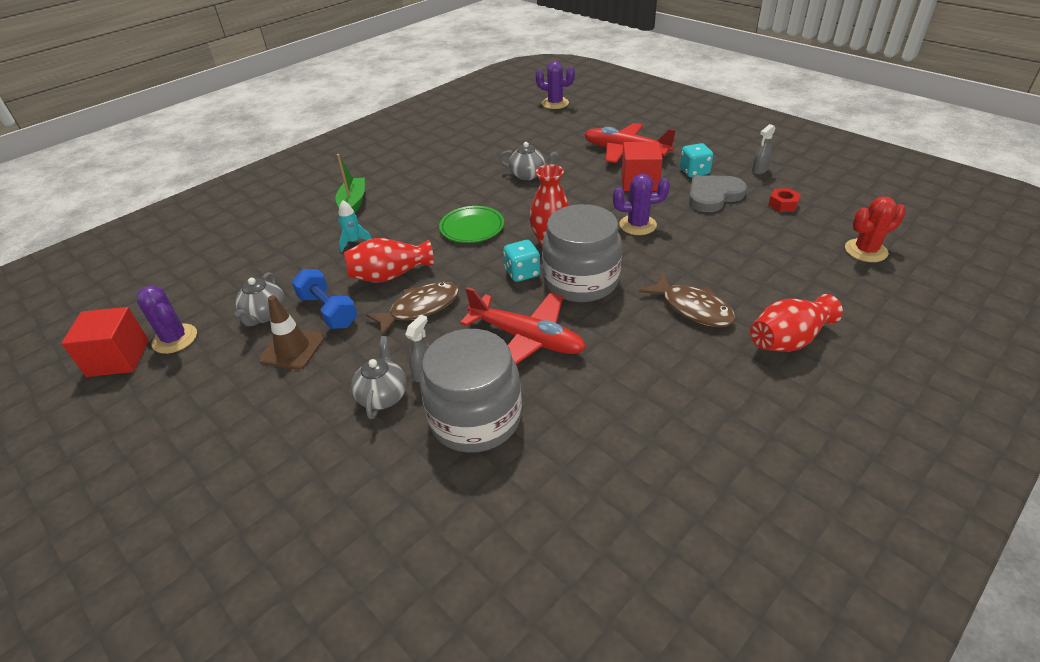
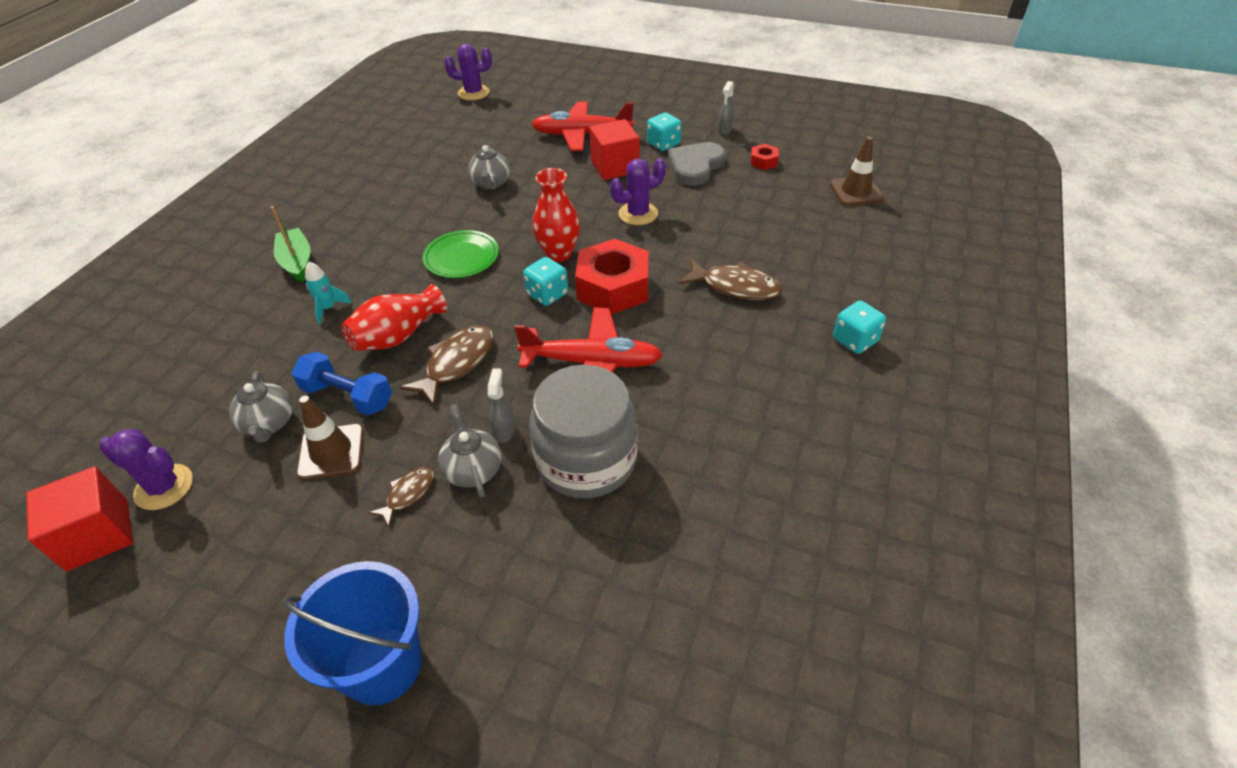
camera: 25 degrees left, 5 degrees up
grey teapot [499,142,558,180] -> grey teapot turned 90 degrees clockwise [468,145,510,189]
grey jar [542,204,622,302] -> red nut [575,239,649,315]
red vase [750,294,843,352] -> none
red cactus [845,196,906,262] -> brown traffic cone [830,136,884,206]
none -> blue bucket [283,561,422,705]
none -> brown fish [368,467,434,527]
none -> turquoise dice [833,300,886,354]

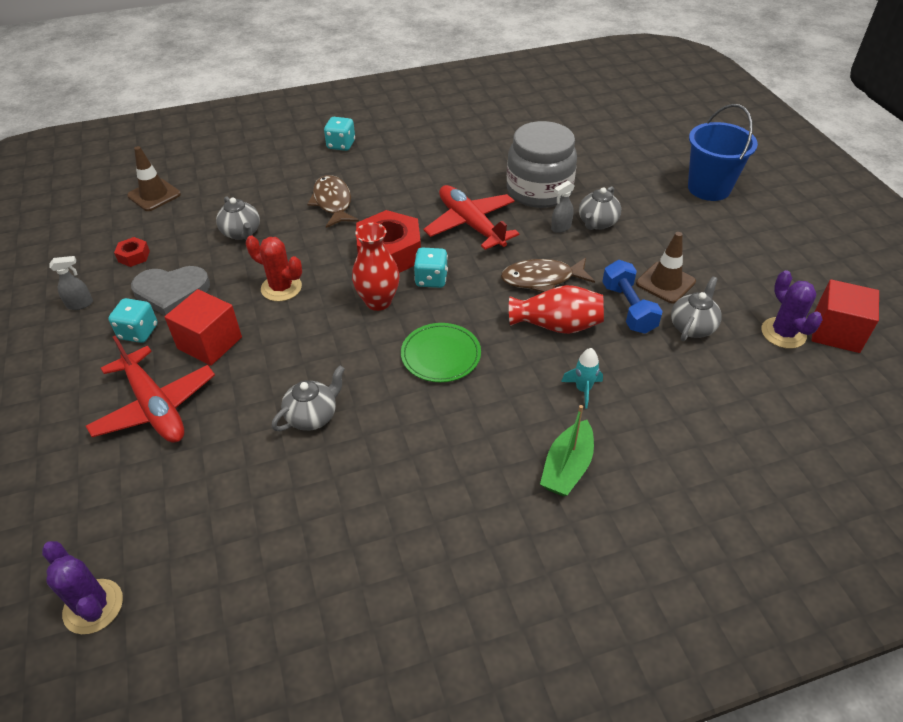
camera: 130 degrees left, 0 degrees up
brown fish [368,467,434,527] -> none
purple cactus [610,158,666,225] -> red cactus [246,236,302,301]
none -> grey teapot [216,196,260,240]

